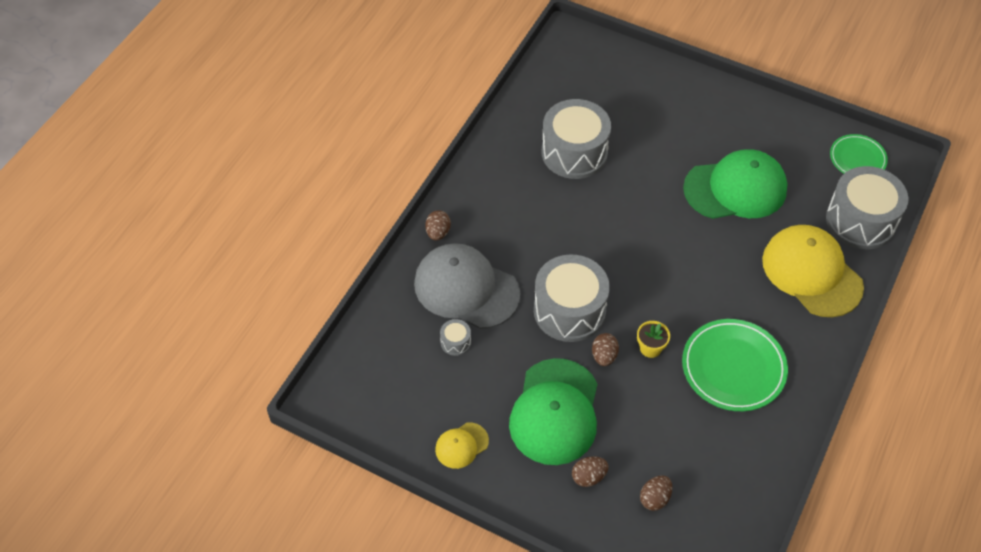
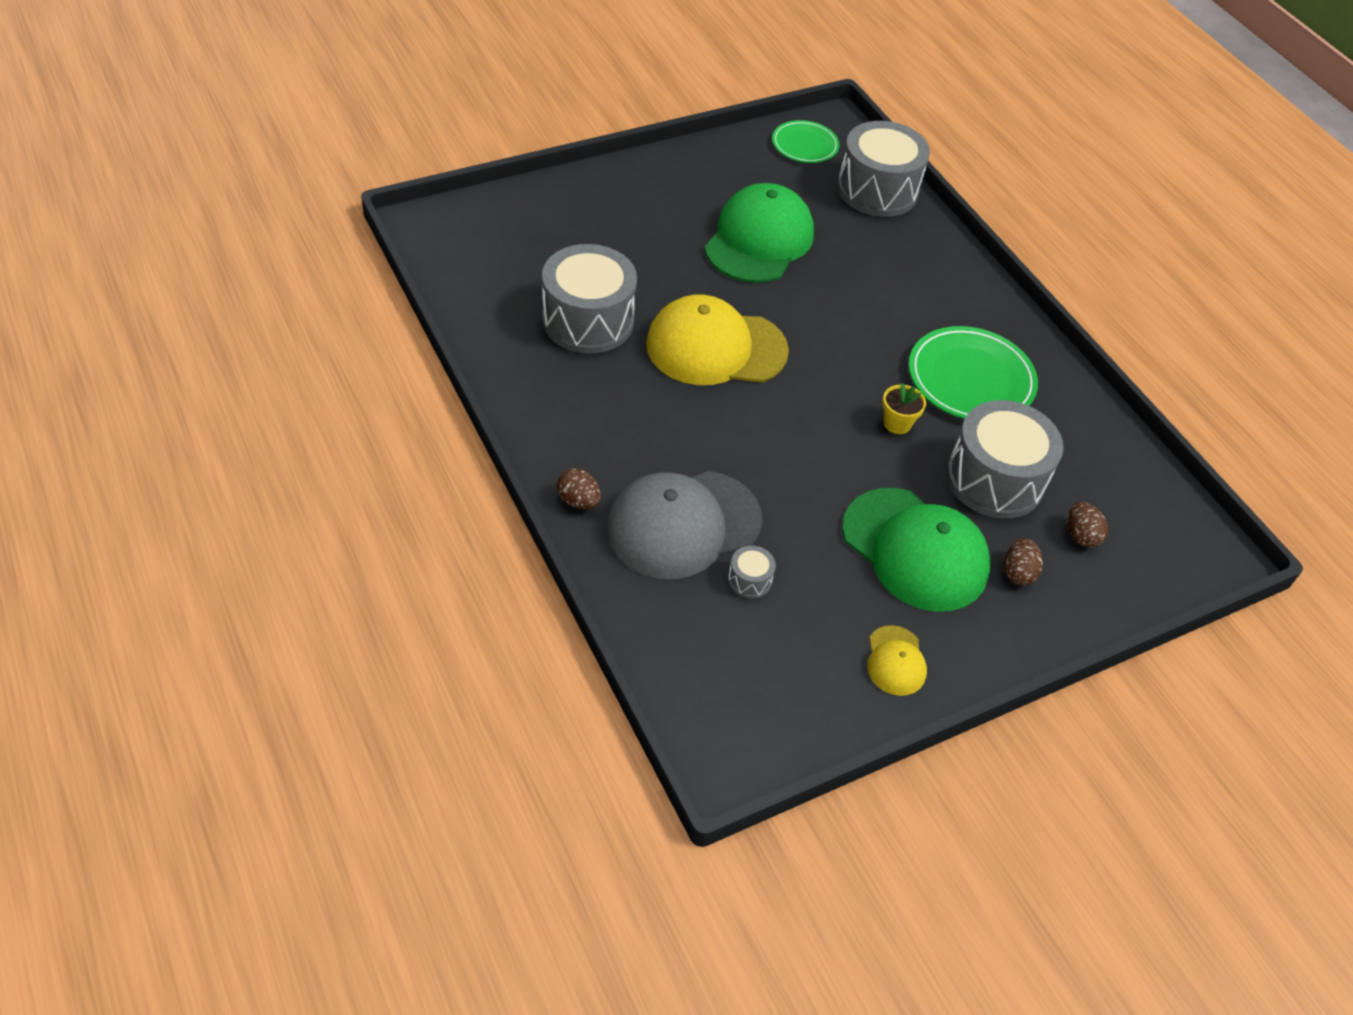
camera: 60 degrees left, 5 degrees down
grey drum [534,254,610,342] -> grey drum moved to [946,400,1064,519]
brown egg [592,333,619,366] -> none
yellow cap [762,225,864,317] -> yellow cap moved to [646,294,789,385]

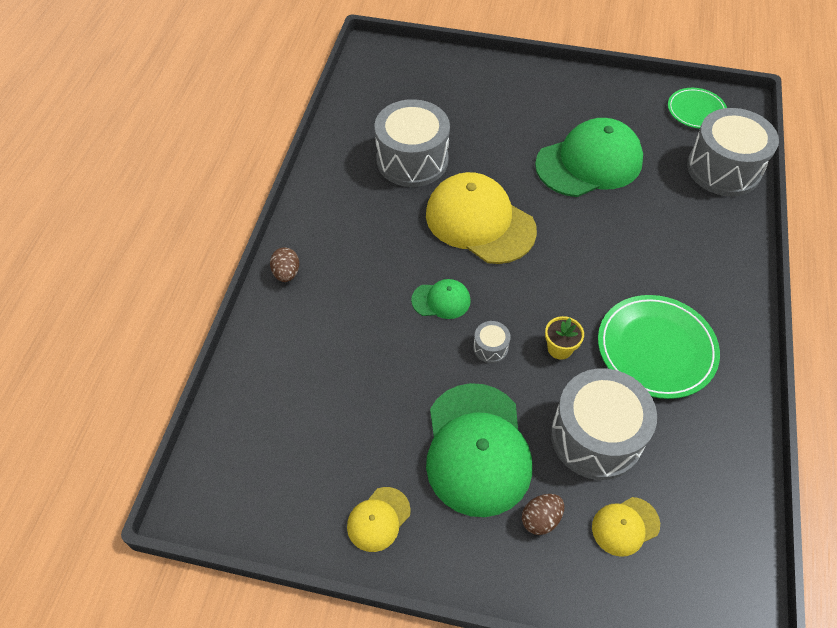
camera: 45 degrees right, 5 degrees up
grey cap [607,471,762,579] -> none
grey drum [728,545,776,599] -> grey drum moved to [473,321,511,363]
brown egg [1068,502,1108,547] -> yellow cap [592,497,660,557]
none -> green cap [411,279,471,319]

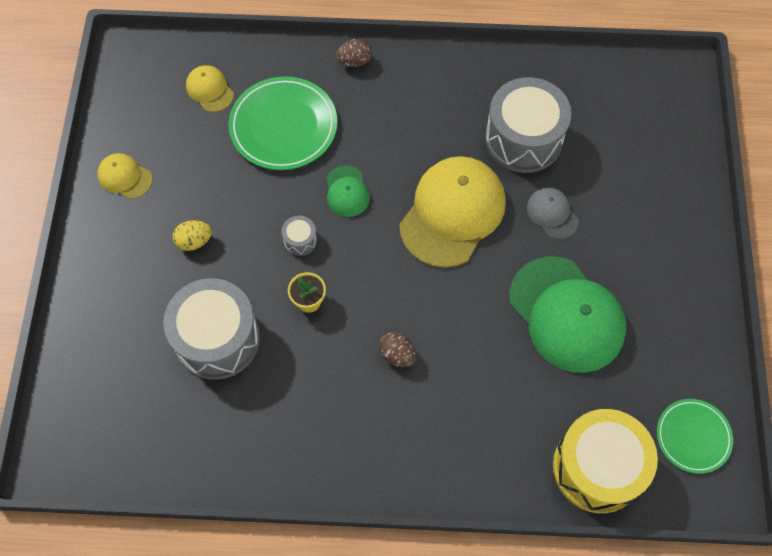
camera: 80 degrees right, 10 degrees up
green cap [426,383,532,517] -> yellow egg [172,220,212,251]
brown egg [522,494,564,535] -> brown egg moved to [379,332,416,367]
yellow cap [592,497,660,557] -> yellow cap moved to [186,65,234,112]
green plate [598,295,720,399] -> green plate moved to [228,76,337,170]
grey drum [687,108,779,196] -> yellow drum [553,409,658,513]
none -> grey cap [527,187,579,240]

